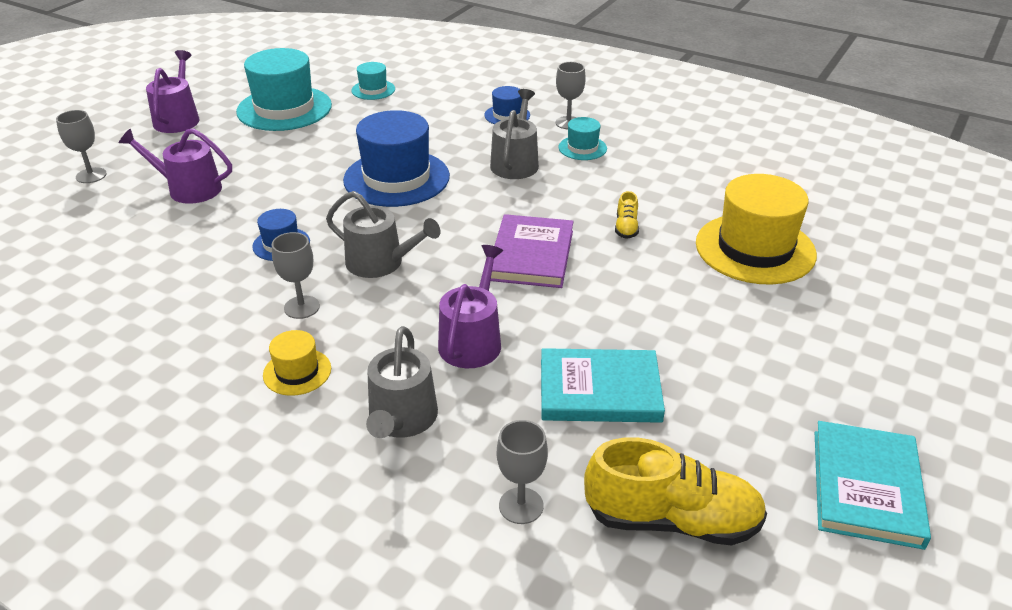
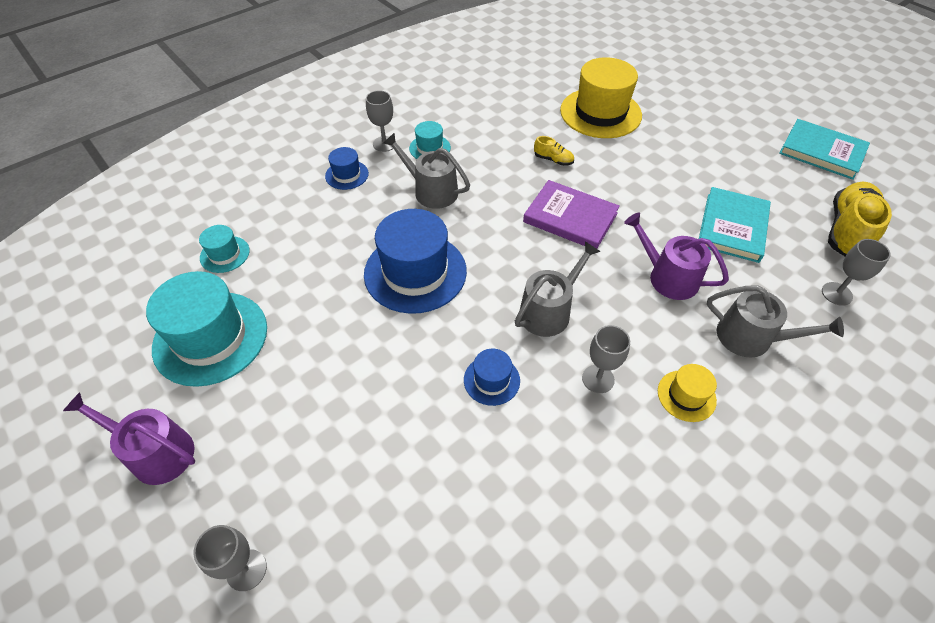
camera: 70 degrees left, 15 degrees up
purple watering can [119,128,232,204] -> none

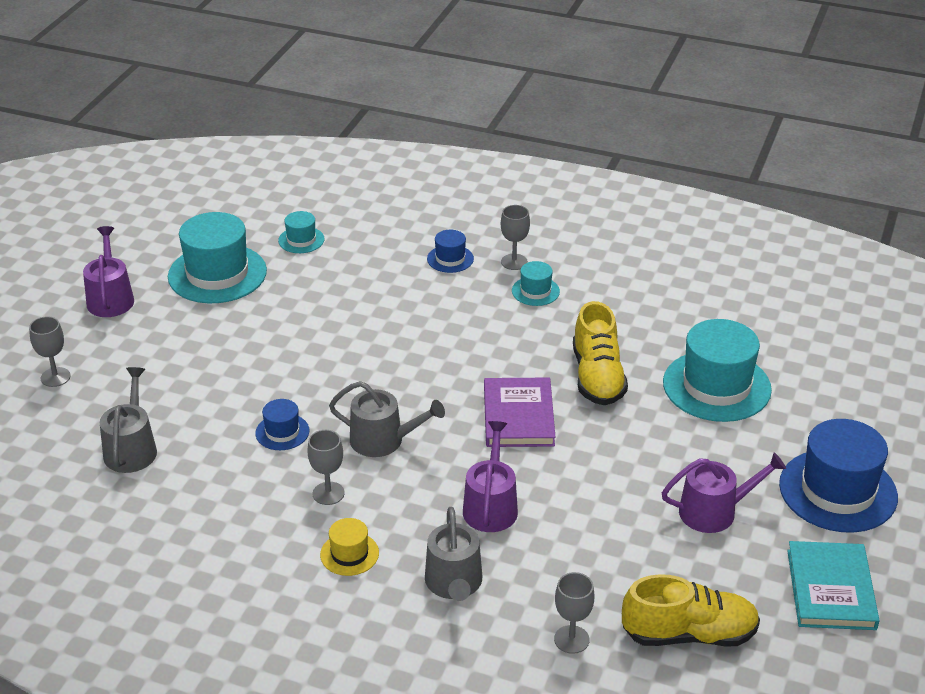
camera: 60 degrees right, 15 degrees down
blue hat [364,209,467,314] -> blue hat moved to [779,419,898,533]
grey watering can [383,133,470,209] -> grey watering can moved to [100,367,157,473]
yellow shoe [534,136,574,166] -> yellow shoe [573,301,628,405], size x2.20
yellow hat [560,57,642,138] -> turquoise hat [663,319,772,422]
turquoise book [699,187,771,263] -> none
none -> purple watering can [662,453,786,533]

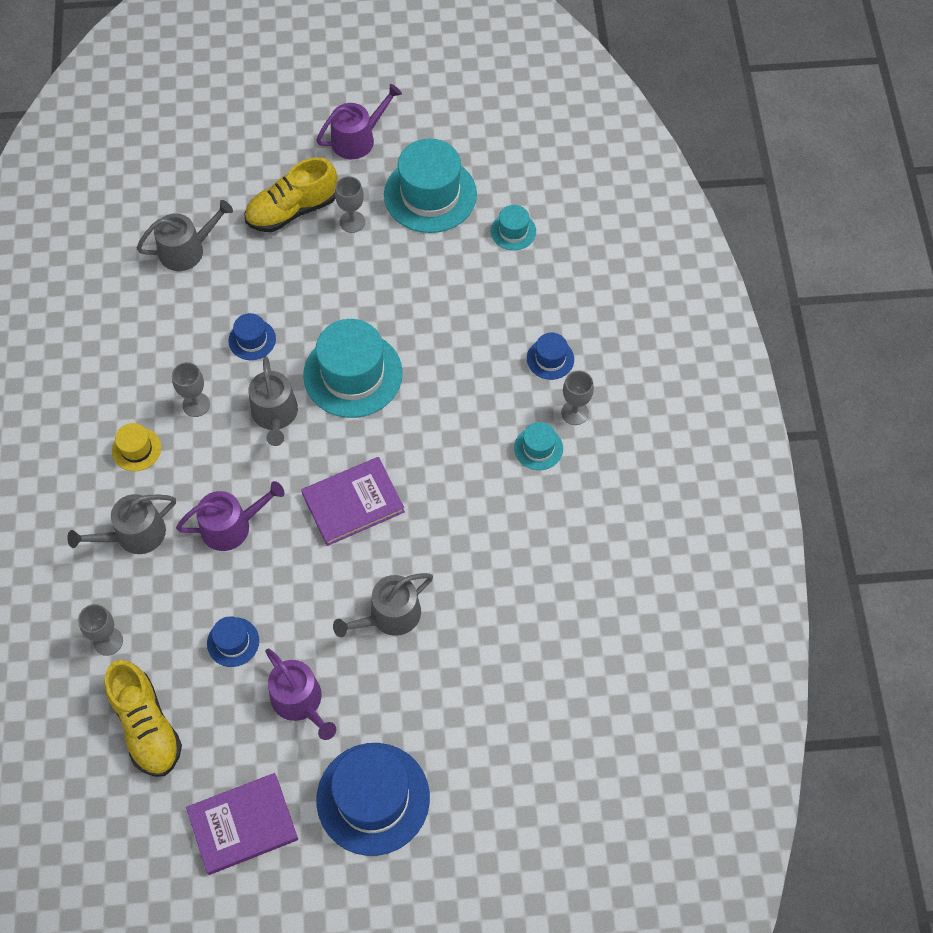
camera: 65 degrees right, 25 degrees up
grey goblet [29,316,71,387] -> grey goblet moved to [335,176,365,233]
yellow shoe [573,301,628,405] -> yellow shoe moved to [245,157,338,232]
turquoise hat [663,319,772,422] -> turquoise hat moved to [303,319,403,418]
turquoise book [787,541,880,630] -> purple book [186,773,298,875]
none -> blue hat [207,616,259,667]
none -> grey watering can [333,573,433,637]

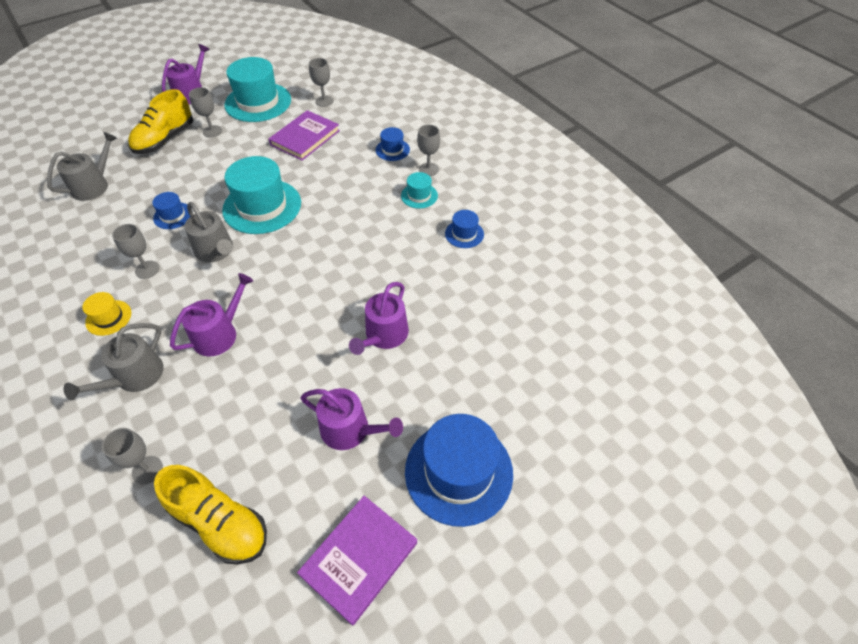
camera: 30 degrees left, 10 degrees down
blue hat [207,616,259,667] -> blue hat moved to [445,210,484,248]
purple book [301,457,405,546] -> purple book moved to [269,110,340,161]
grey watering can [333,573,433,637] -> purple watering can [349,282,409,355]
turquoise hat [491,205,536,250] -> grey goblet [309,58,333,107]

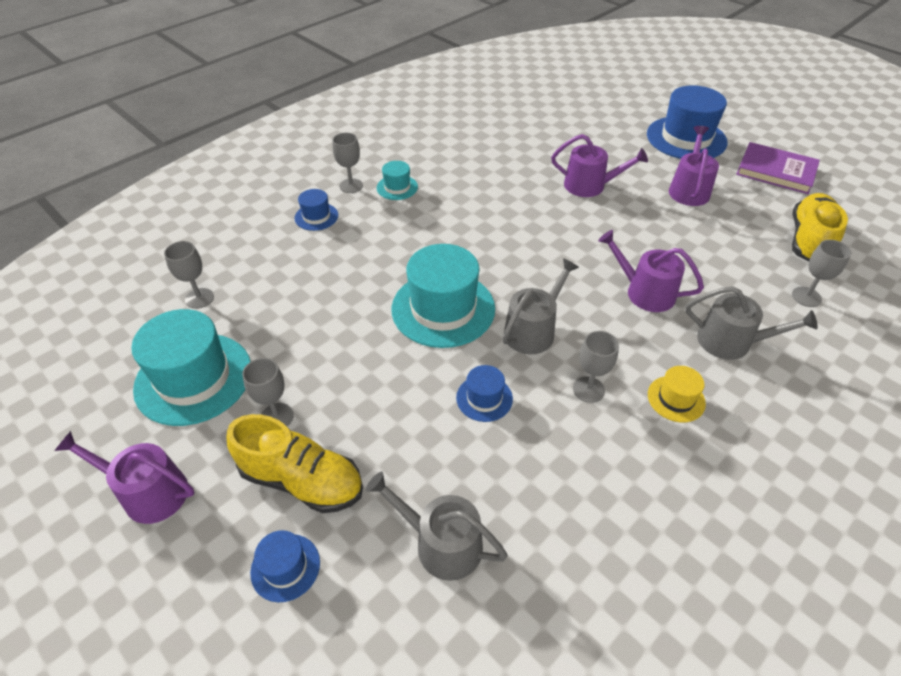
camera: 100 degrees left, 5 degrees down
purple book [269,110,340,161] -> none
blue hat [445,210,484,248] -> blue hat moved to [250,530,320,602]

